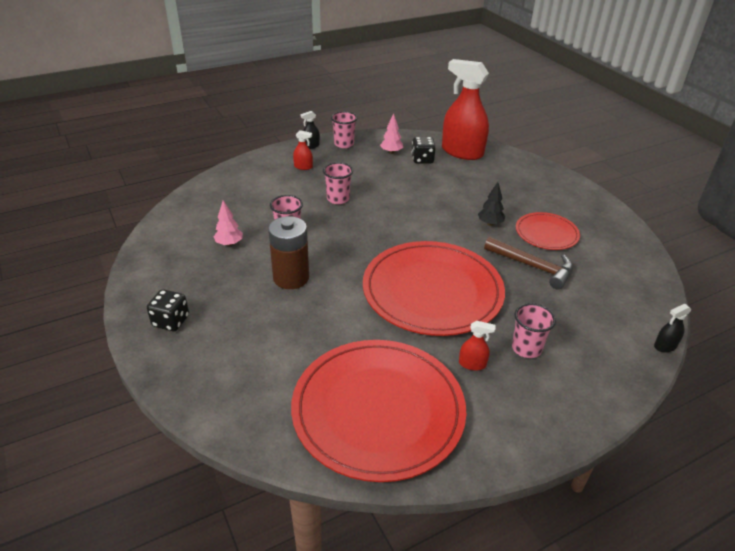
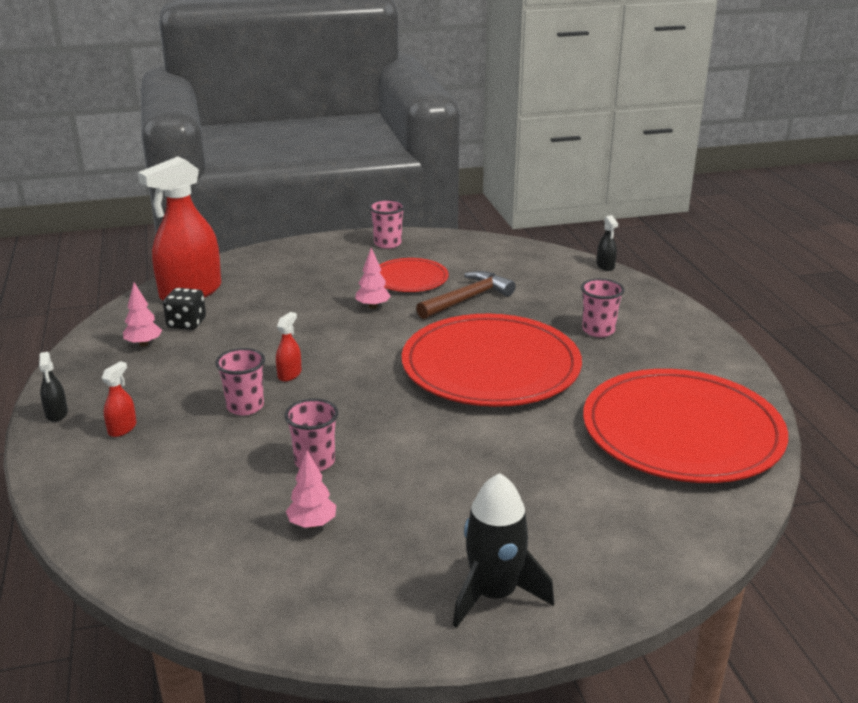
camera: 75 degrees left, 10 degrees down
black dice [147,289,189,331] -> black rocket [453,473,554,628]
brown battery [268,216,309,289] -> none
pink cup [331,111,357,148] -> pink cup moved to [369,199,405,249]
red spray bottle [459,321,496,371] -> red spray bottle moved to [276,312,302,382]
black tree [478,182,505,226] -> pink tree [355,248,391,309]

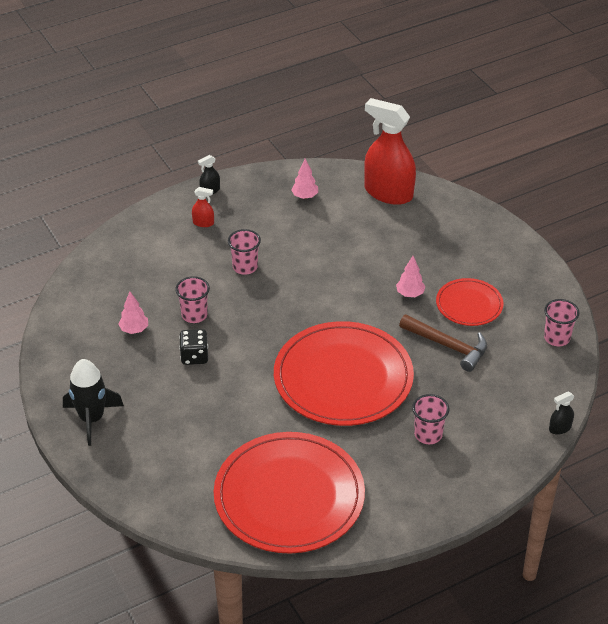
camera: 75 degrees right, 15 degrees up
black dice [163,288,206,330] -> black dice moved to [179,329,208,365]
red spray bottle [276,312,302,382] -> none
pink cup [369,199,405,249] -> pink cup moved to [544,299,579,346]

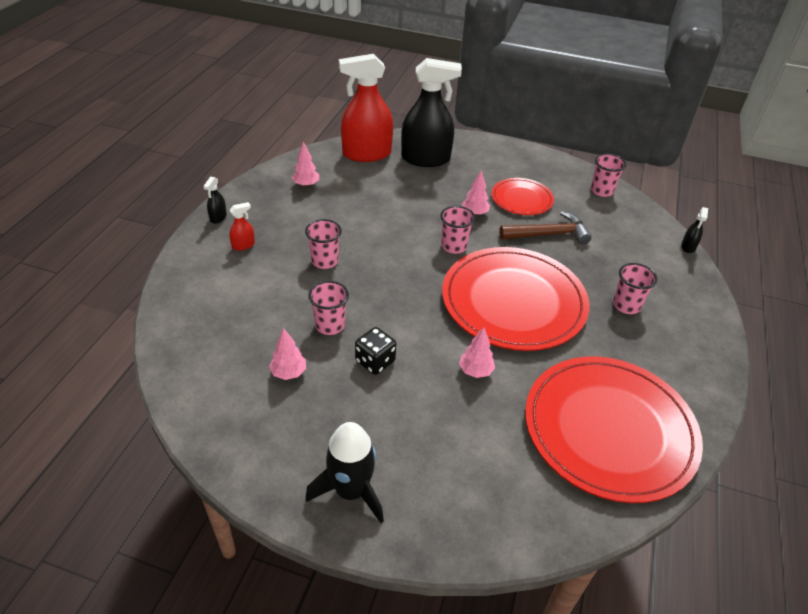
camera: 45 degrees left, 0 degrees up
none -> black spray bottle [401,58,462,167]
none -> pink cup [440,206,475,254]
none -> pink tree [459,327,495,378]

